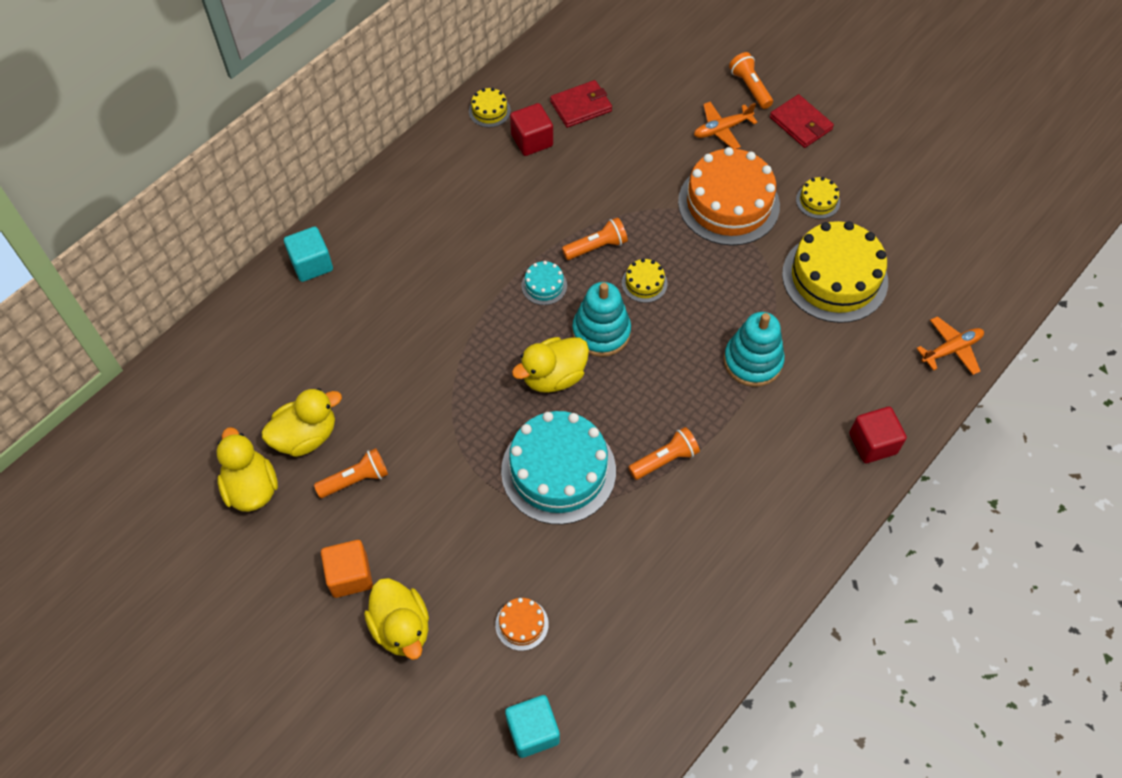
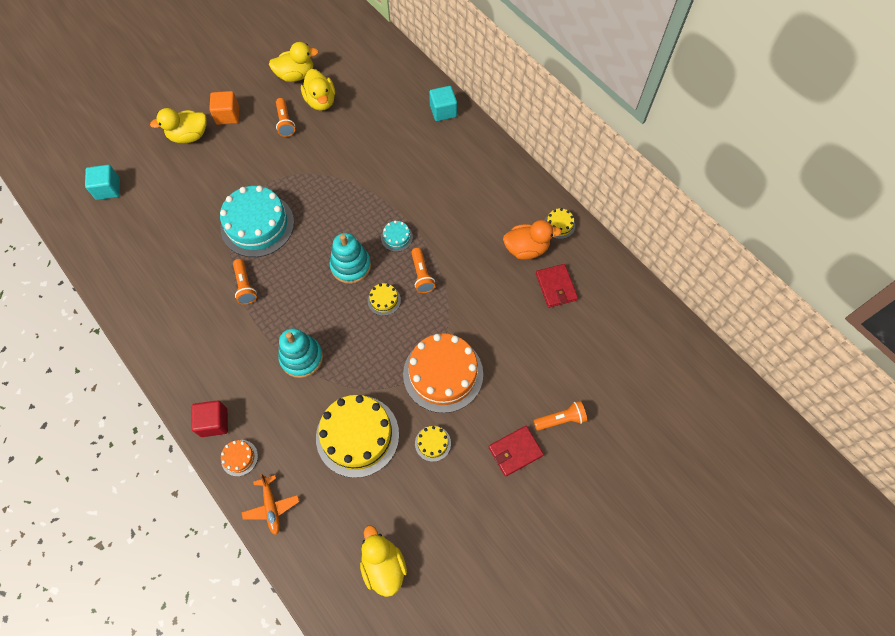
camera: 100 degrees right, 5 degrees up
orange cake [495,598,549,651] -> orange cake moved to [221,440,258,476]
red cube [510,103,553,156] -> orange duck [503,220,561,260]
yellow duck [512,337,589,393] -> yellow duck moved to [360,525,407,597]
orange plane [694,101,758,149] -> none

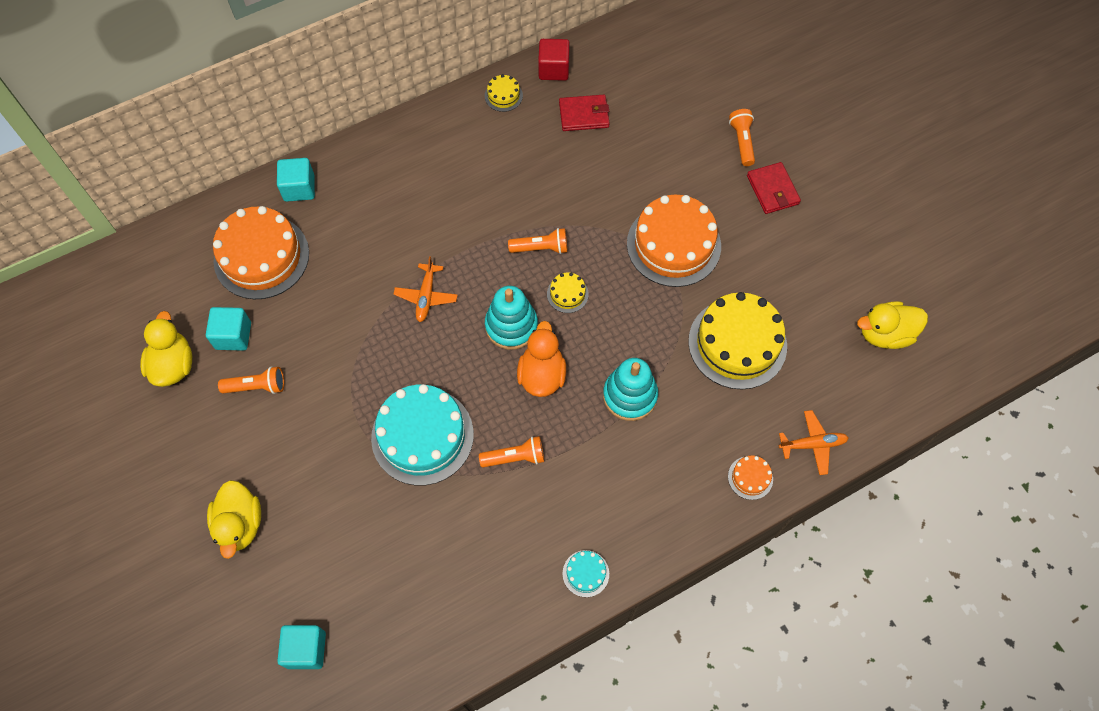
camera: 80 degrees left, 0 degrees up
red cube [191,400,228,437] -> red cube moved to [538,39,570,81]
orange cube [209,91,239,125] -> none
yellow duck [301,69,335,111] -> turquoise cube [206,307,251,351]
turquoise cake [381,221,413,252] -> turquoise cake moved to [563,550,609,597]
yellow cake [415,426,451,462] -> none
orange duck [503,220,561,260] -> orange duck moved to [517,321,566,397]
none -> orange cake [213,206,309,299]
none -> orange plane [393,256,458,322]

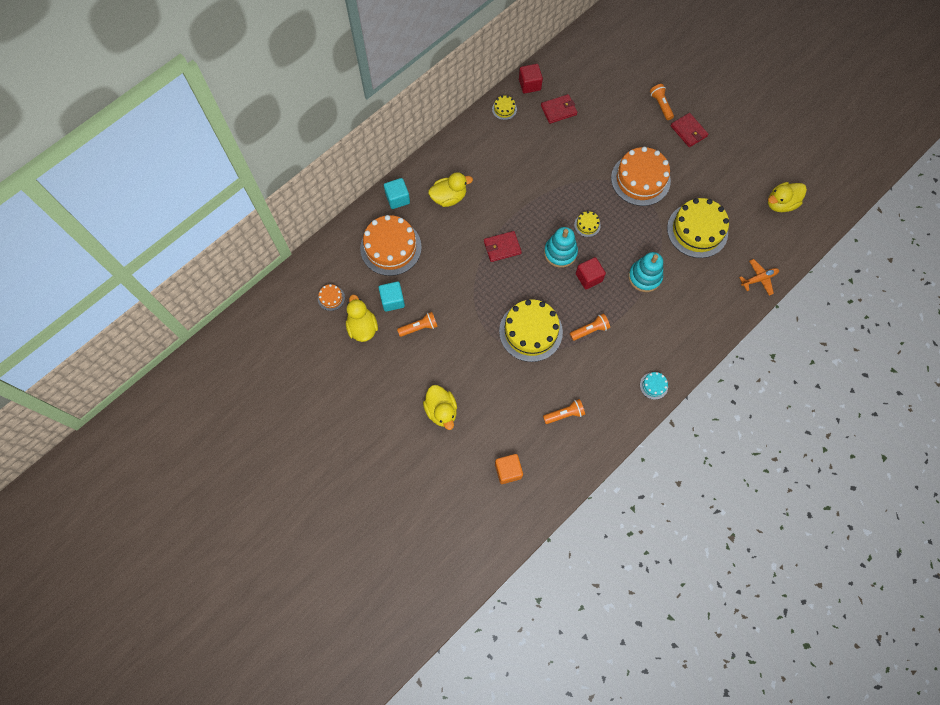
camera: 15 degrees left, 5 degrees up
turquoise cube [277,625,326,669] -> orange cube [495,454,523,484]
turquoise cake [371,384,474,486] -> yellow cake [499,299,563,362]
orange plane [393,256,458,322] -> red wallet [484,231,522,262]
orange flashlight [508,228,567,254] -> orange flashlight moved to [543,399,585,424]
orange duck [517,321,566,397] -> red cube [576,257,606,289]
orange cake [728,455,773,500] -> orange cake moved to [318,284,345,311]
none -> yellow duck [428,172,473,207]

